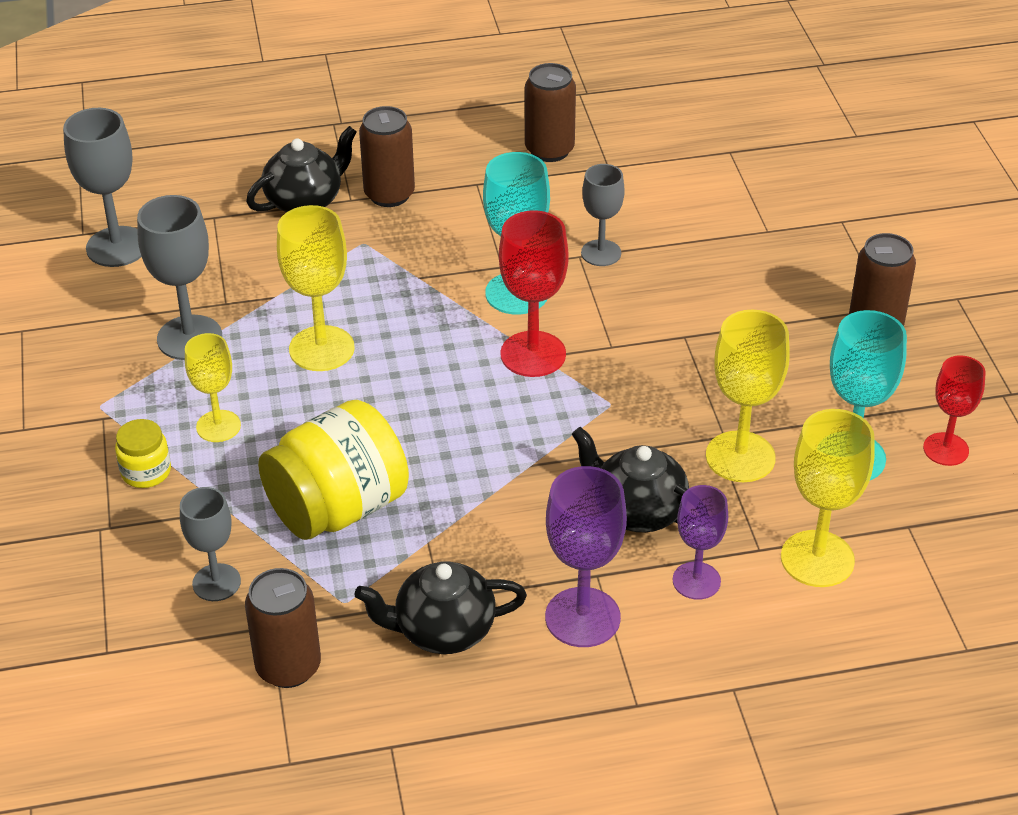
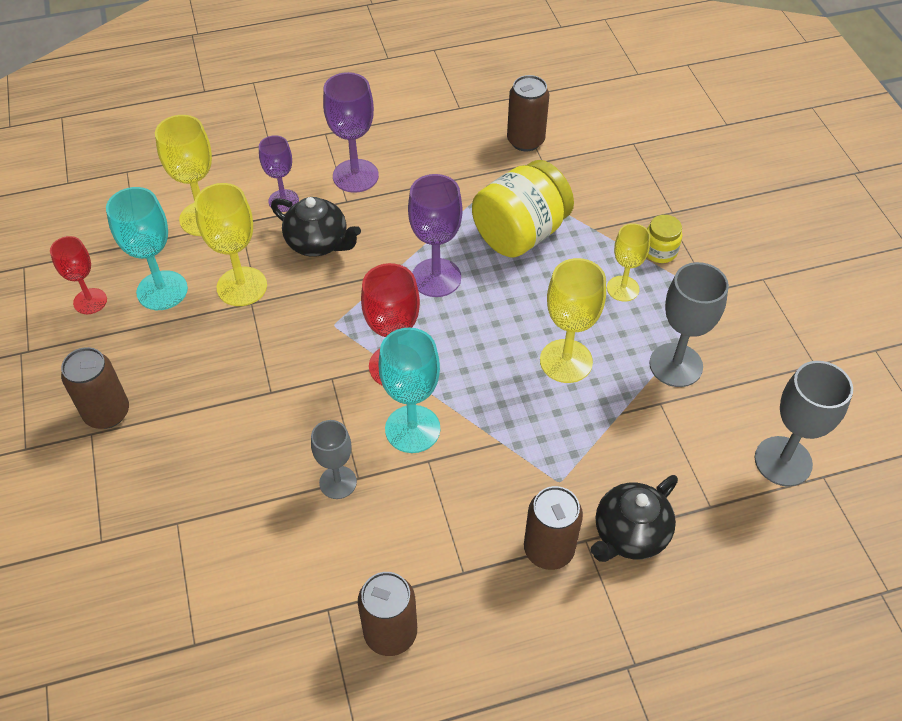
camera: 175 degrees right, 10 degrees up
grey goblet [180,487,241,601] -> none
black teapot [354,561,527,654] -> none
none -> purple goblet [408,174,463,297]

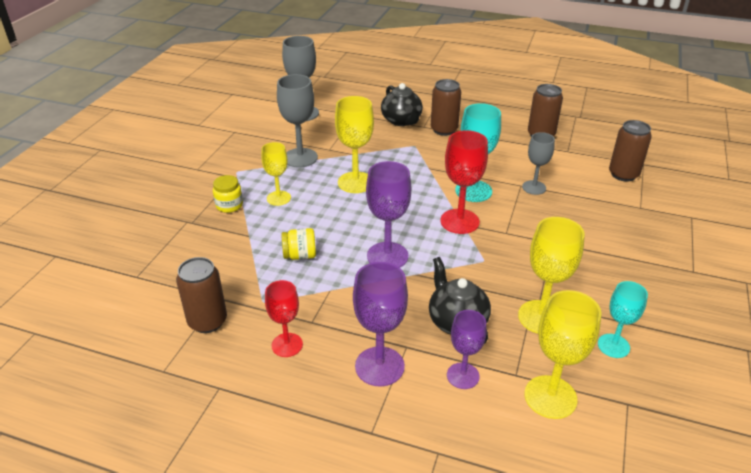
camera: 145 degrees left, 15 degrees down
red goblet [50,236,107,314] -> red goblet moved to [265,280,303,357]
brown can [61,347,129,429] -> brown can moved to [609,120,652,182]
turquoise goblet [106,187,188,310] -> turquoise goblet [598,281,648,358], size x0.65
yellow jar [472,160,574,257] -> yellow jar [282,228,316,260], size x0.47
black teapot [590,475,678,562] -> black teapot turned 75 degrees clockwise [381,83,423,126]

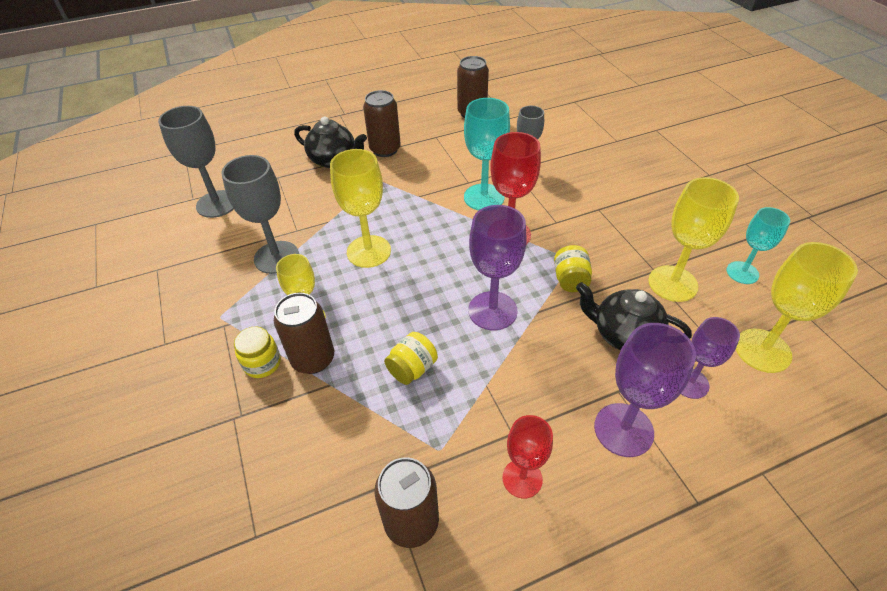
camera: 40 degrees left, 10 degrees up
brown can [609,120,652,182] -> brown can moved to [274,293,334,374]
none -> yellow jar [554,245,592,292]

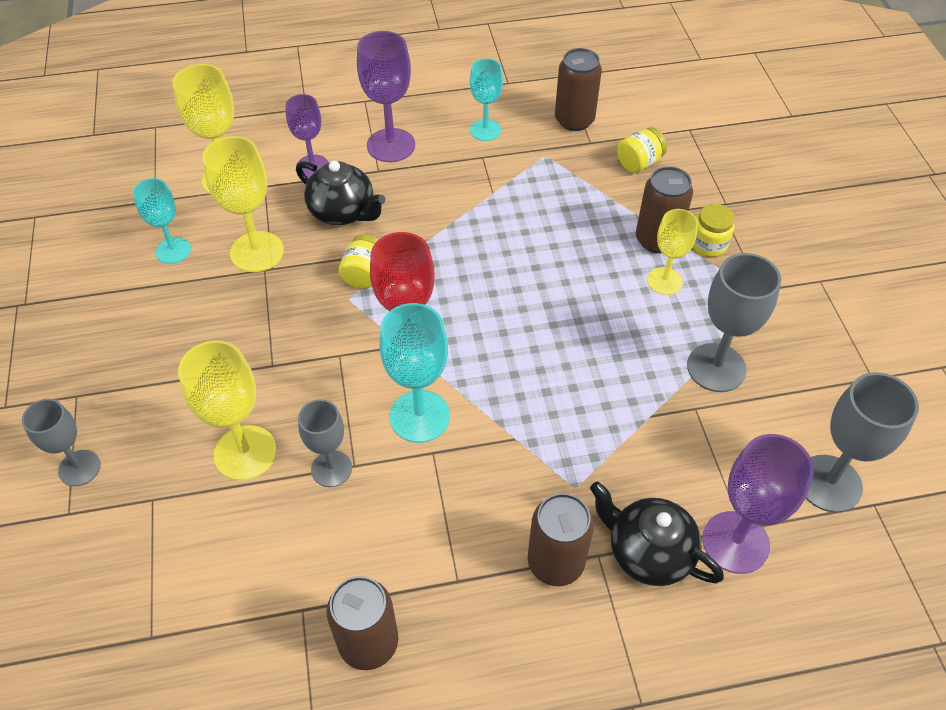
camera: 170 degrees left, 5 degrees up
yellow goblet [330,149,391,268] -> yellow goblet moved to [178,340,277,481]
yellow jar [384,332,438,385] -> yellow jar moved to [617,127,667,173]
purple goblet [469,205,527,330] -> purple goblet moved to [702,434,814,574]
red goblet [502,415,553,498] -> turquoise goblet [470,58,503,141]
none -> grey goblet [22,399,101,487]

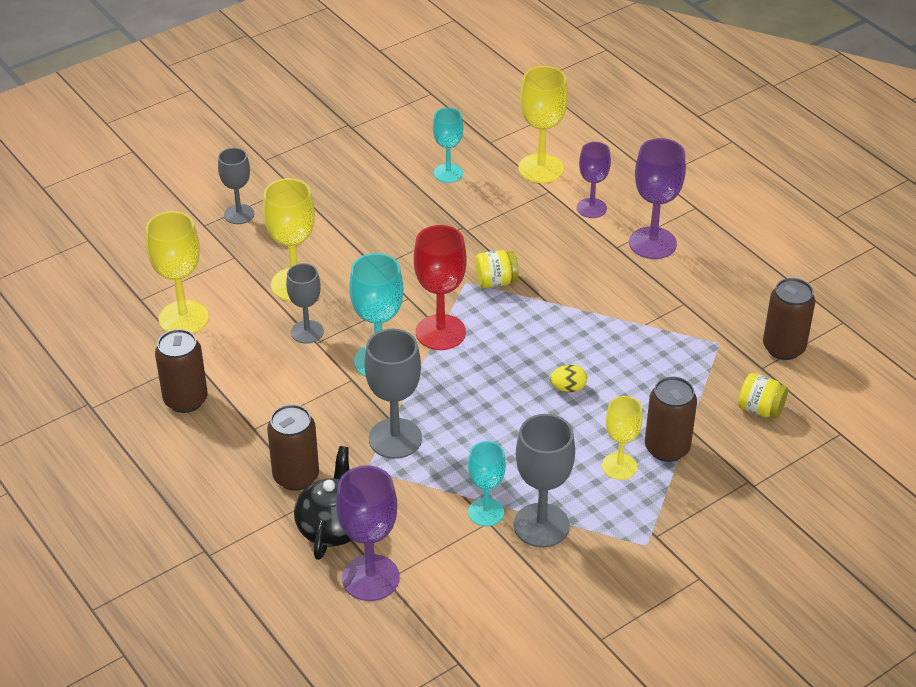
camera: 65 degrees right, 10 degrees down
yellow goblet [202,136,284,272] -> yellow goblet moved to [146,211,209,334]
black teapot [296,161,385,225] -> none
turquoise goblet [470,58,503,141] -> turquoise goblet moved to [468,441,506,526]
yellow jar [693,204,735,257] -> none
grey goblet [806,372,919,513] -> grey goblet moved to [364,329,422,459]
none -> yellow egg [550,364,587,393]

